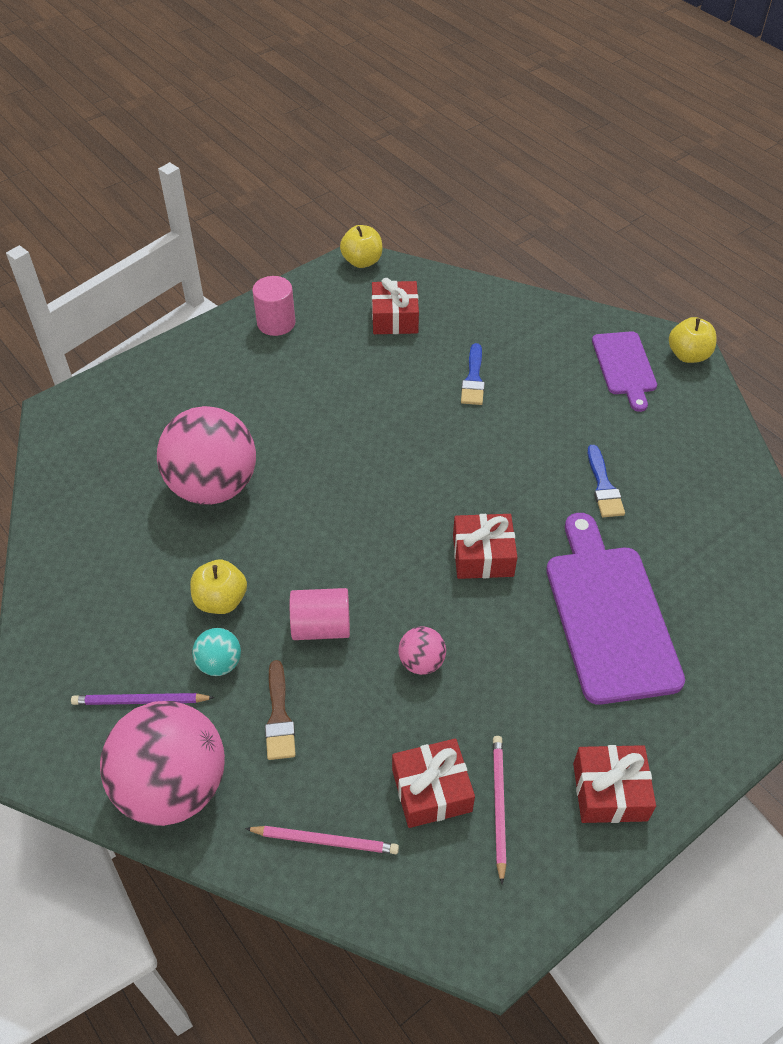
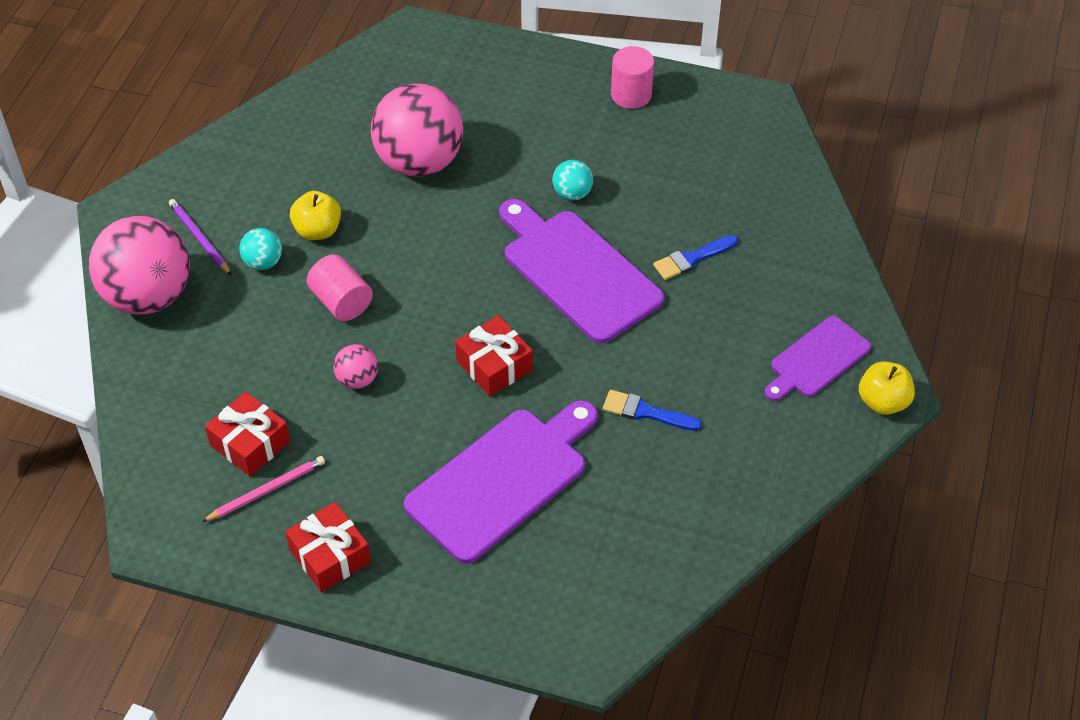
camera: 55 degrees right, 0 degrees up
pink pencil [245,826,399,854] -> none
brown brush [265,660,296,760] -> none
yellow apple [340,225,383,268] -> none
red gift [372,278,419,334] -> none
blue brush [587,445,625,517] -> blue brush turned 60 degrees clockwise [603,390,702,431]
none -> purple cutting board [499,199,664,344]
none -> turquoise ball [553,160,593,200]

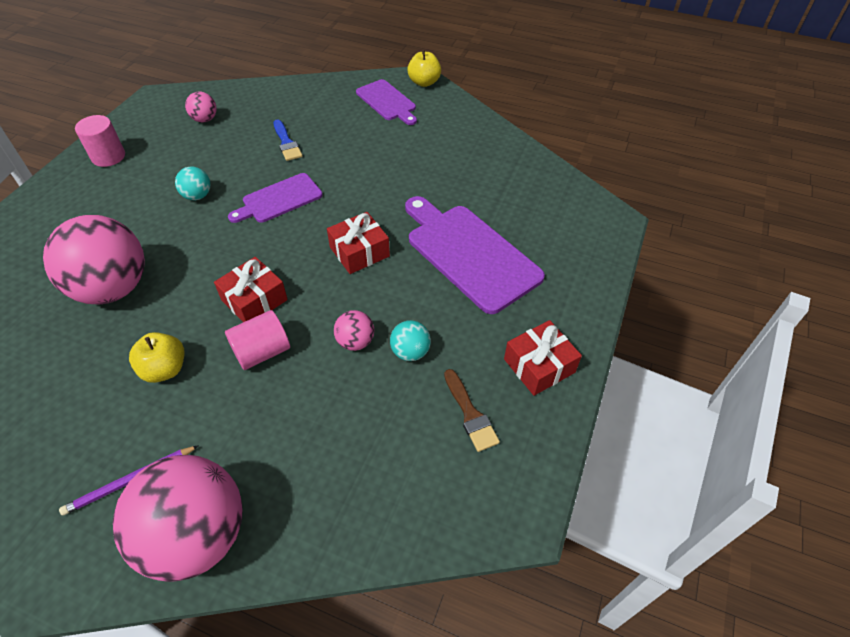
camera: 85 degrees left, 0 degrees up
pink pencil [202,456,325,522] -> brown brush [444,369,500,452]
red gift [205,392,290,477] -> red gift moved to [214,257,288,322]
turquoise ball [239,228,282,270] -> turquoise ball moved to [390,320,431,361]
purple cutting board [499,199,664,344] -> purple cutting board [228,173,323,223], size x0.59
blue brush [603,390,702,431] -> none
none -> pink ball [185,92,217,122]

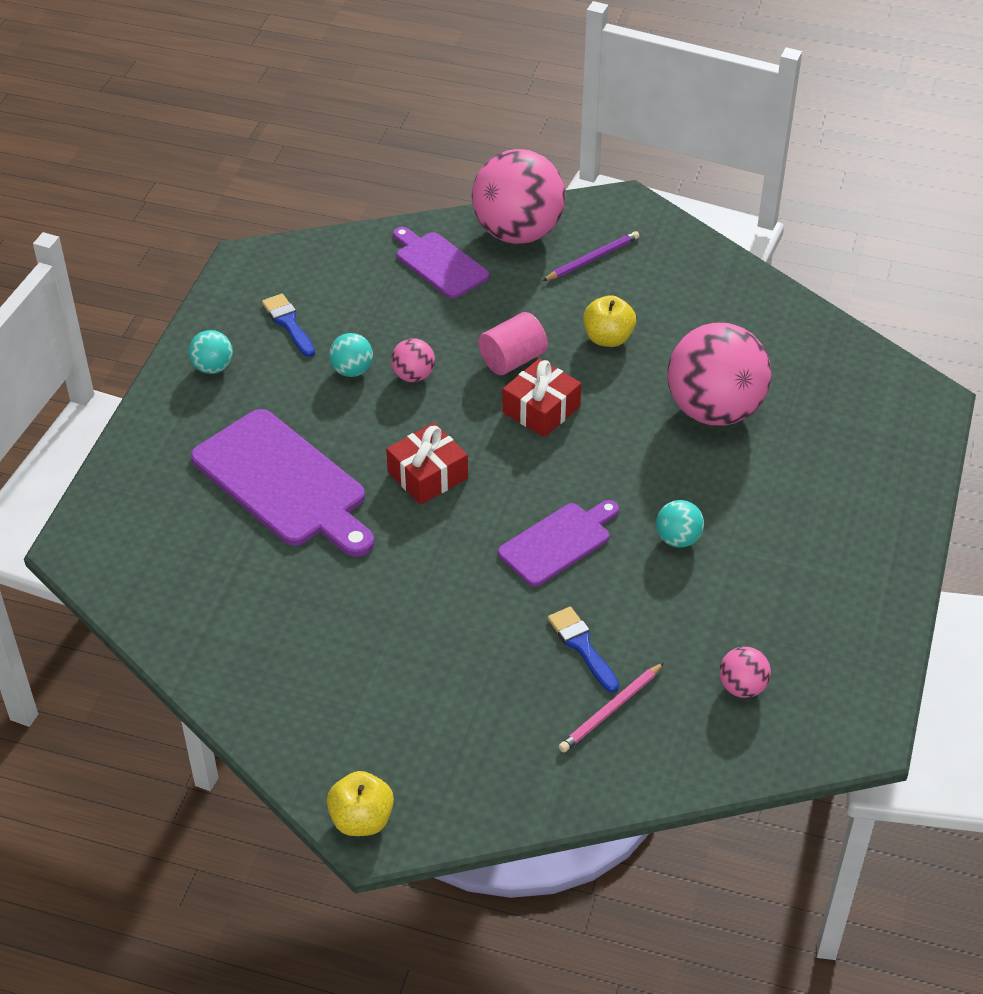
camera: 175 degrees right, 5 degrees down
pink cylinder [75,115,125,167] -> none
purple cutting board [356,79,417,125] -> purple cutting board moved to [393,227,489,298]
brown brush [444,369,500,452] -> blue brush [262,294,315,357]
red gift [504,320,582,396] -> turquoise ball [189,330,233,374]
none -> pink pencil [559,662,664,752]

